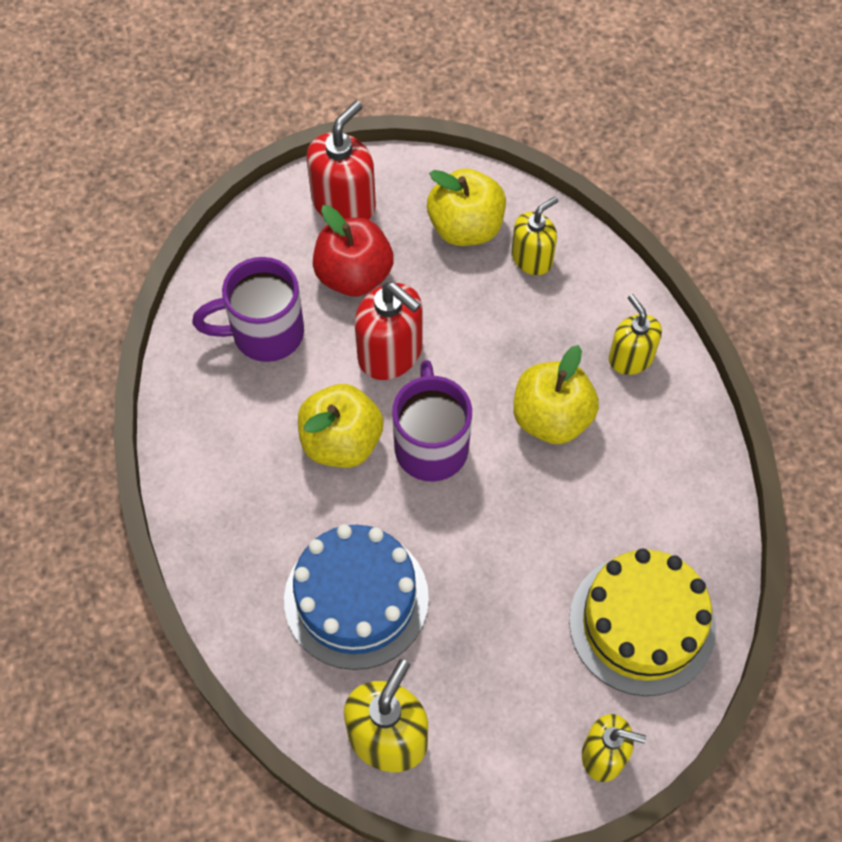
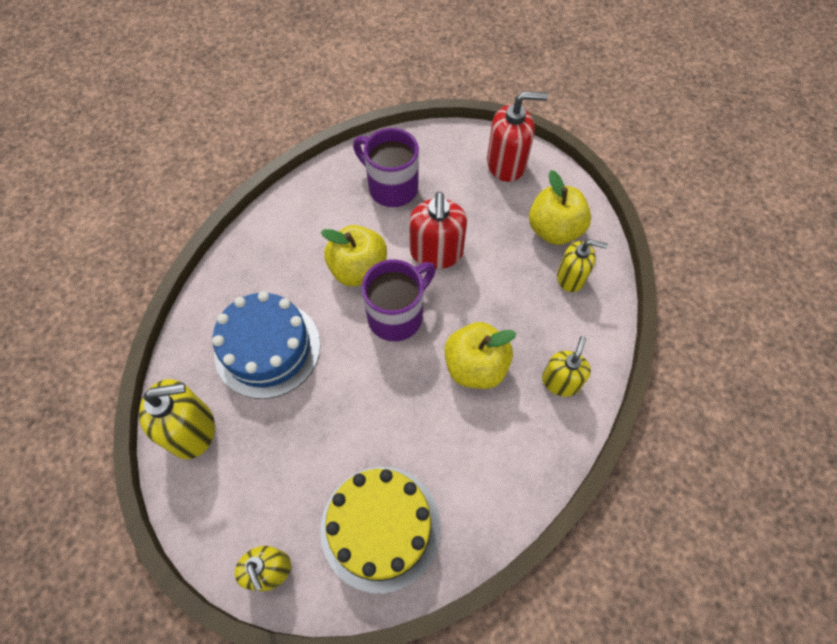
camera: 50 degrees right, 0 degrees up
red apple [313,205,394,296] -> none

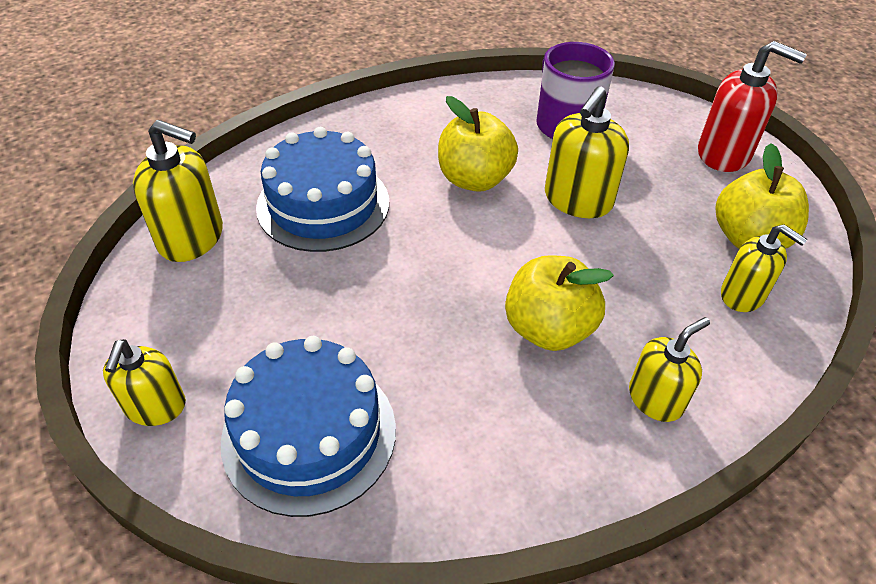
camera: 30 degrees right, 15 degrees down
yellow cake [320,467,441,594] -> blue cake [221,336,396,517]
purple mug [361,260,436,341] -> none
red soap dispenser [409,192,467,269] -> yellow soap dispenser [545,86,629,218]

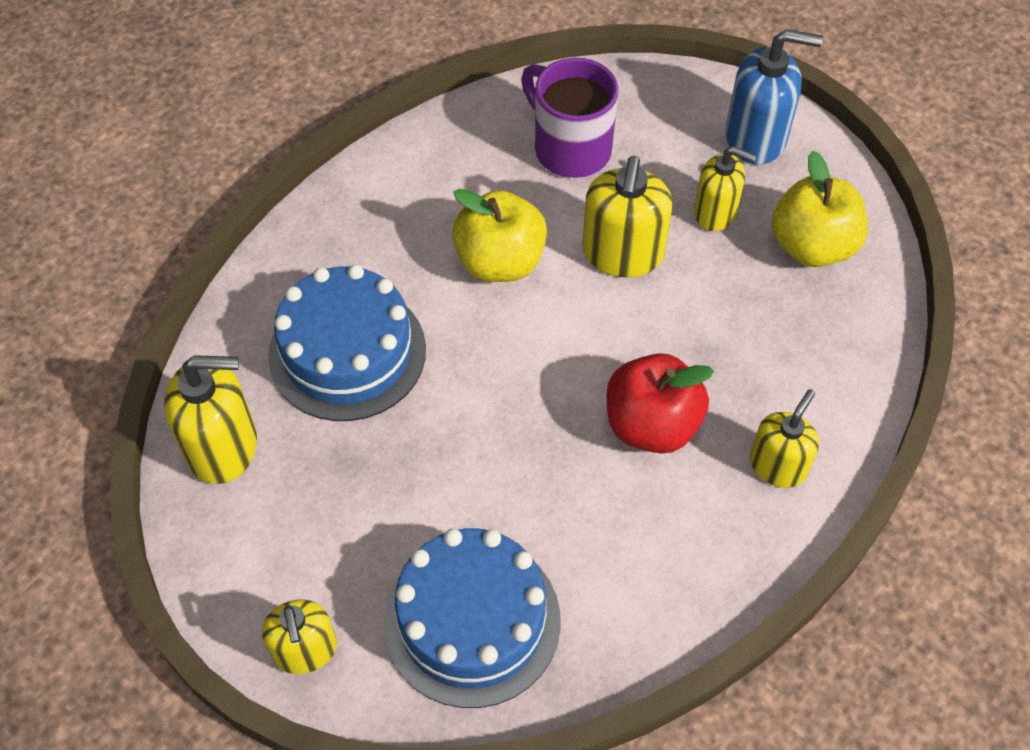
camera: 20 degrees left, 10 degrees up
yellow apple [505,255,614,351] -> red apple [607,353,714,454]
red soap dispenser [698,41,807,172] -> blue soap dispenser [725,29,823,165]
yellow soap dispenser [721,224,808,312] -> yellow soap dispenser moved to [694,146,757,231]

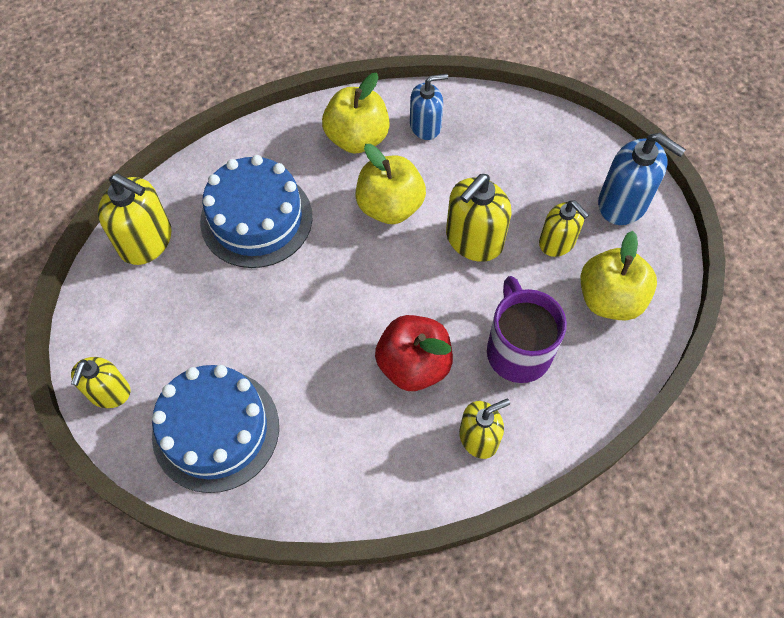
camera: 30 degrees right, 5 degrees up
purple mug [521,58,618,178] -> purple mug moved to [487,276,567,383]
none -> yellow apple [322,73,390,154]
none -> blue soap dispenser [410,74,448,140]

